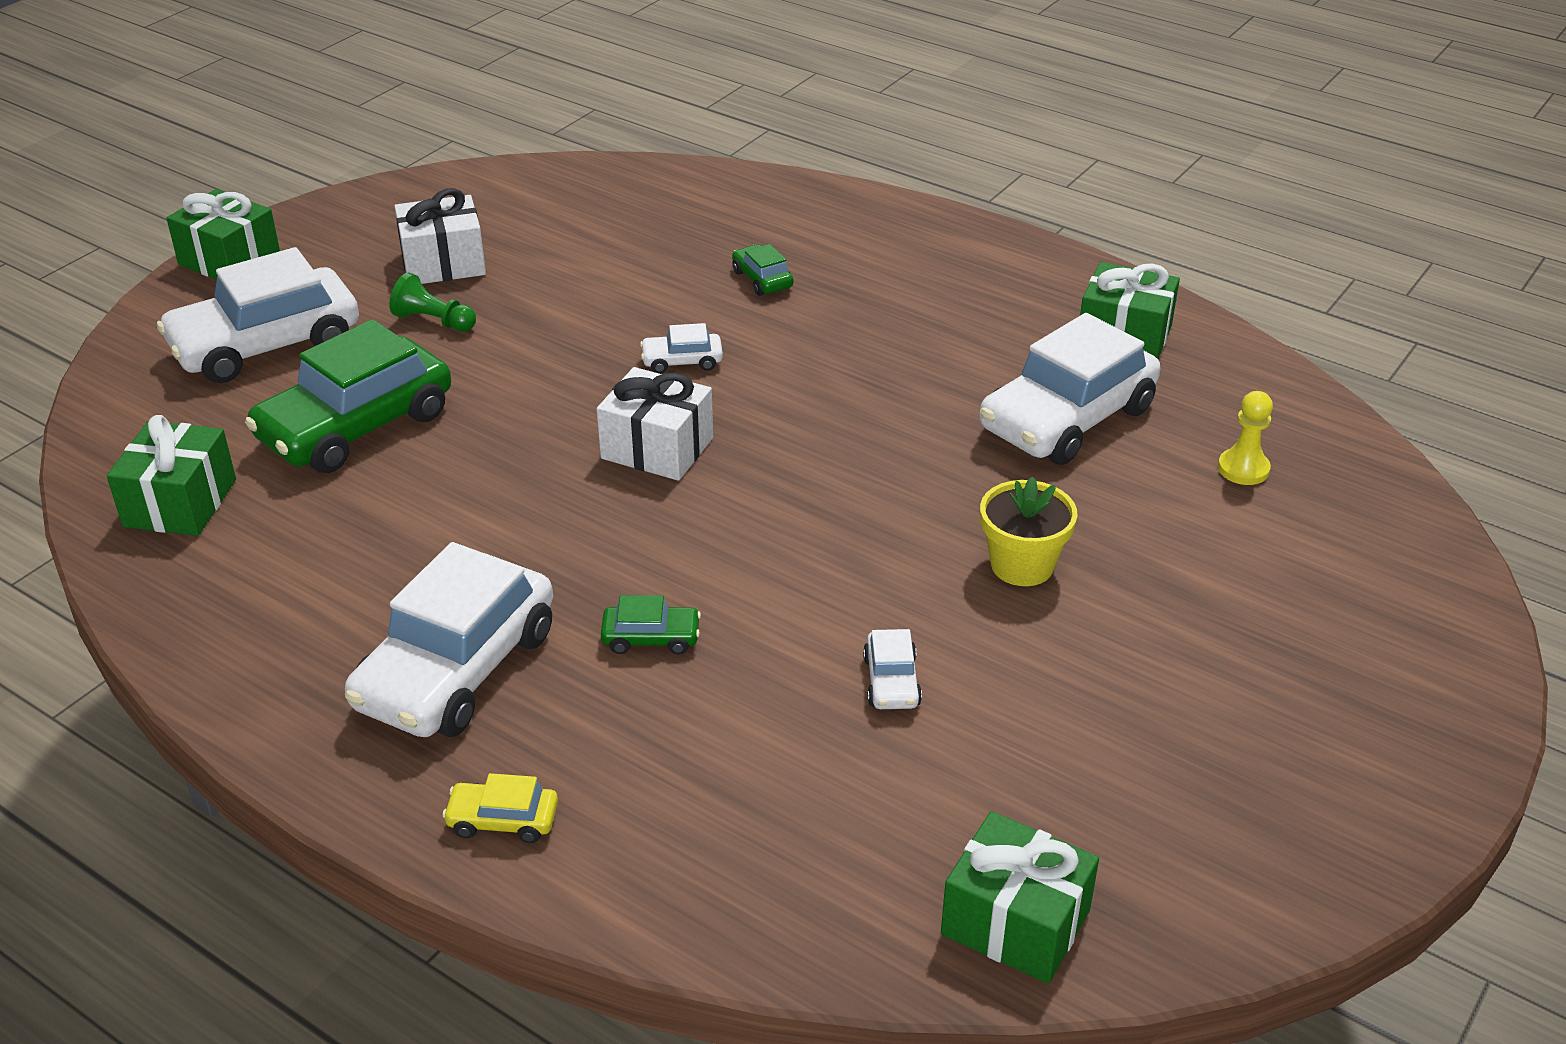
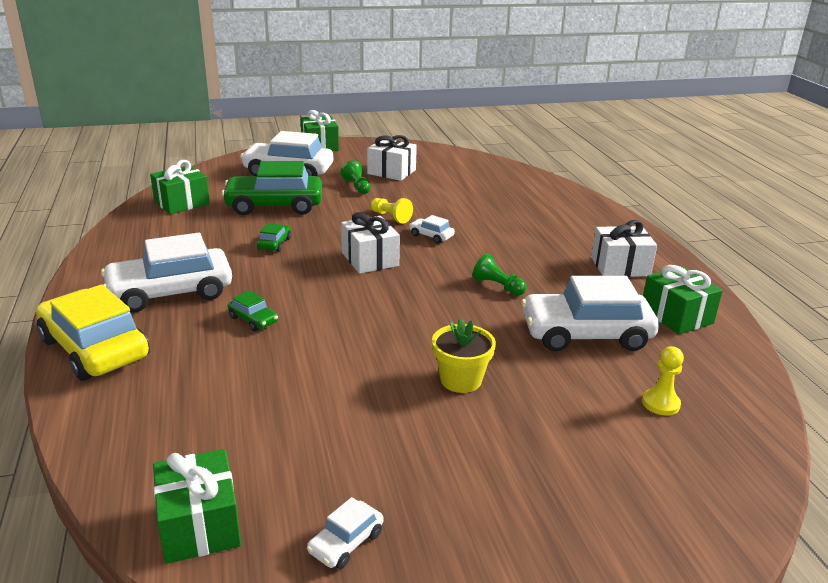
camera: 40 degrees right, 10 degrees down
yellow car [442,773,558,843] -> yellow car [36,284,150,381], size x2.31
green car [732,244,794,296] -> green car moved to [257,223,292,252]
white car [863,629,922,709] -> white car moved to [307,497,384,569]
none -> yellow pawn [370,198,413,224]
none -> green pawn [473,254,527,296]
none -> white gift [591,220,657,277]

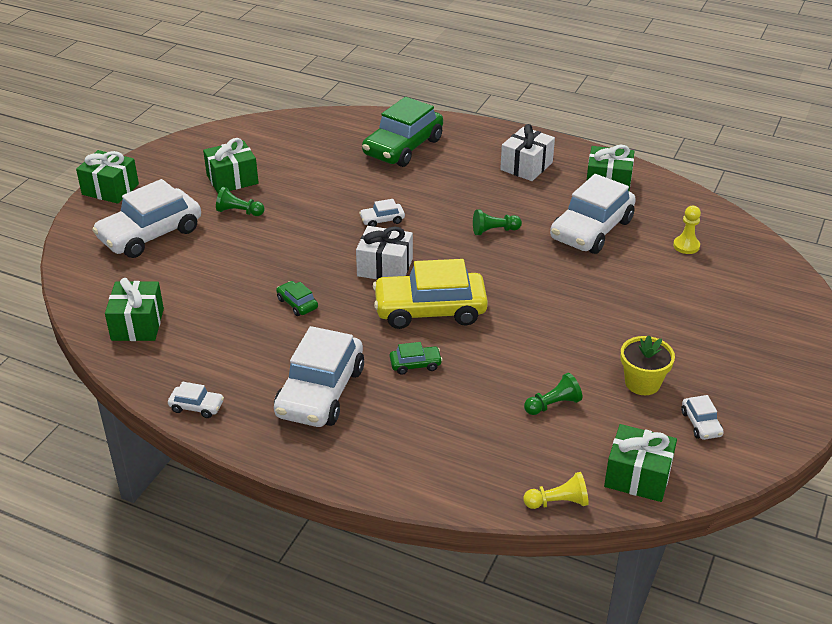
camera: 50 degrees left, 10 degrees up
yellow car [36,284,150,381] -> yellow car moved to [373,259,488,329]
green car [221,161,322,215] -> green car moved to [362,97,443,167]
white gift [367,135,417,181] -> green gift [203,138,259,193]
yellow pawn [370,198,413,224] -> yellow pawn moved to [523,472,589,509]
yellow flower pot [432,318,496,393] -> yellow flower pot moved to [621,335,675,395]
none -> white car [168,382,224,418]
none -> green pawn [524,373,582,415]

